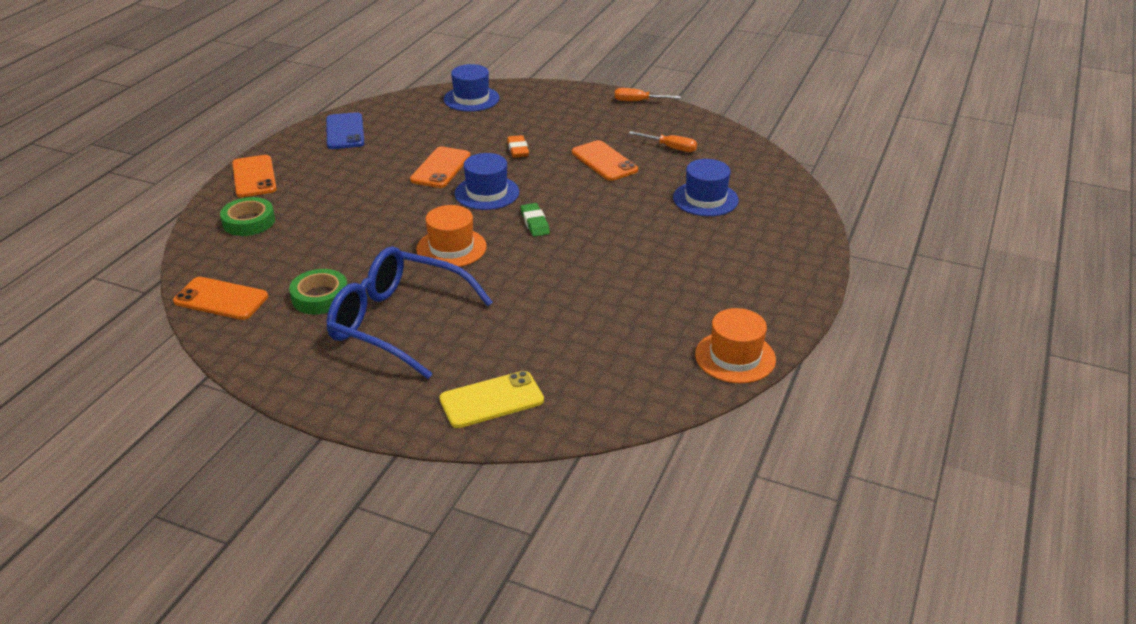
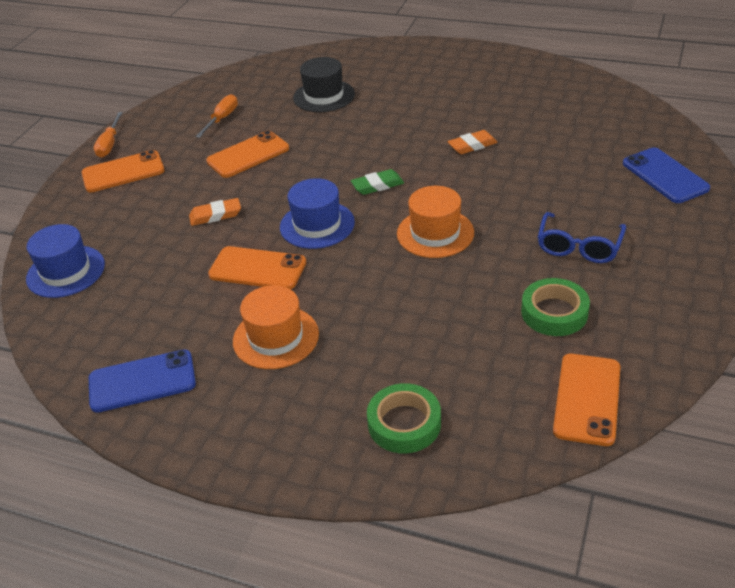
camera: 90 degrees left, 5 degrees up
orange phone [232,155,277,197] -> orange phone moved to [81,150,165,192]
blue glasses [327,247,493,379] -> blue glasses [538,212,626,263], size x0.55
yellow phone [439,371,544,428] -> blue phone [623,148,710,203]
blue hat [673,159,739,216] -> black hat [293,57,355,112]
orange hat [695,308,776,383] -> orange hat moved to [233,285,319,369]
none -> orange eraser [447,130,498,154]

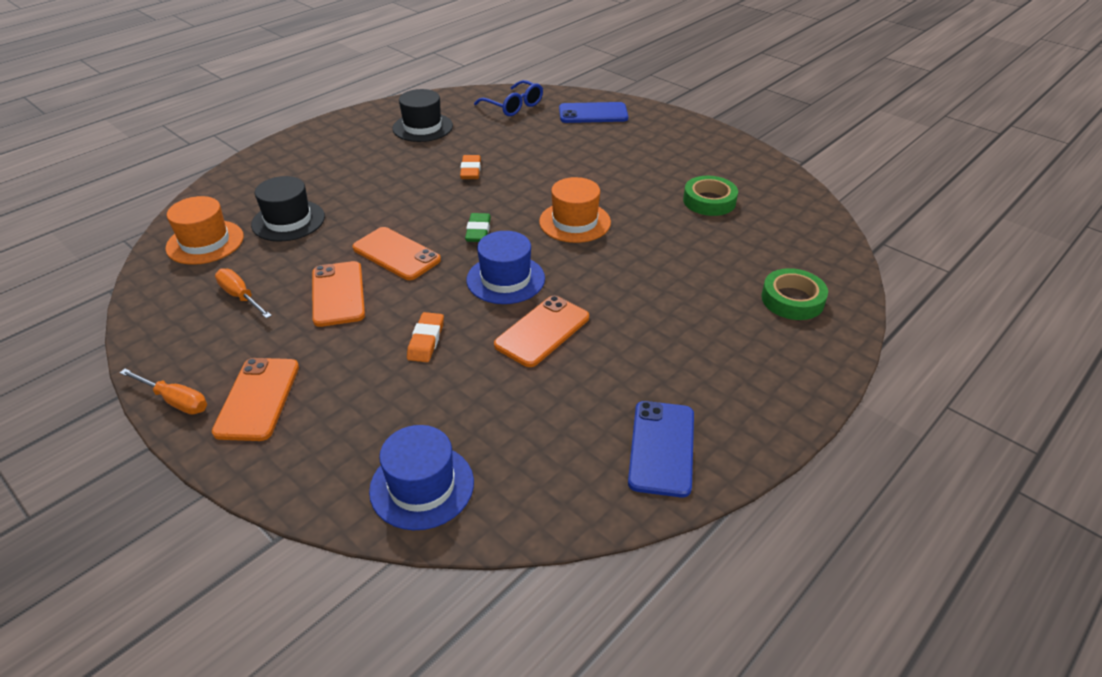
camera: 70 degrees left, 0 degrees up
orange hat [233,285,319,369] -> orange hat moved to [166,196,244,265]
blue glasses [538,212,626,263] -> blue glasses moved to [474,80,543,116]
orange phone [553,354,620,446] -> orange phone moved to [352,227,441,280]
none -> black hat [392,89,453,142]

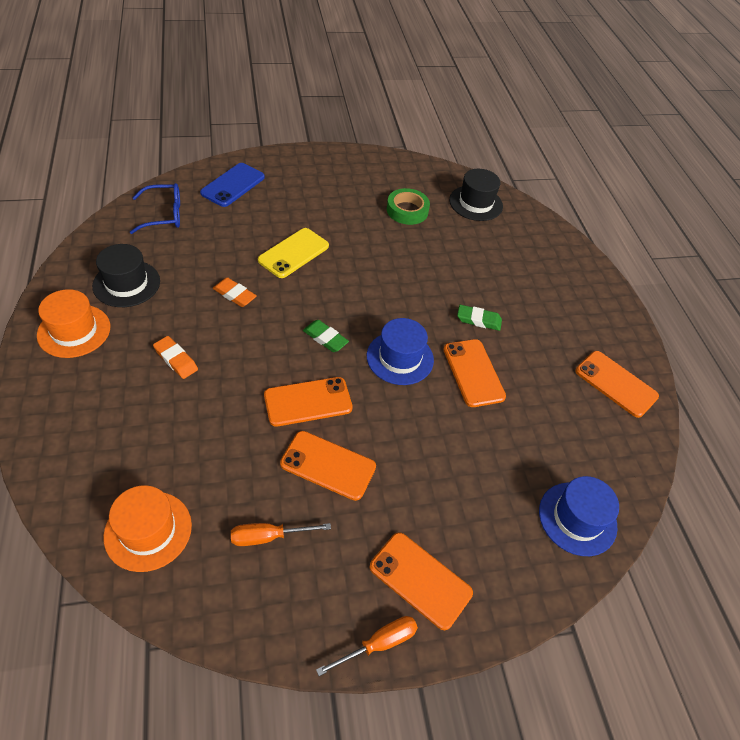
camera: 60 degrees left, 10 degrees up
black hat [251,176,325,242] -> black hat moved to [449,169,503,221]
orange eraser [407,312,444,362] -> orange eraser moved to [153,336,198,379]
orange hat [539,177,611,243] -> orange hat moved to [37,289,110,358]
blue phone [628,401,694,497] -> orange phone [575,351,659,418]
green tape [761,268,828,320] -> none
none -> yellow phone [258,228,329,278]
none -> green eraser [457,305,502,331]

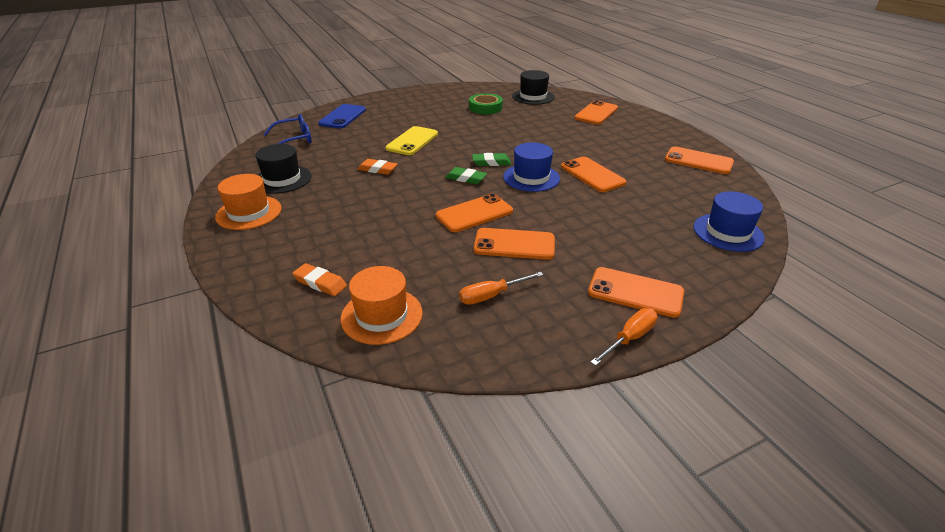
camera: 10 degrees left, 15 degrees down
orange eraser [153,336,198,379] -> orange eraser moved to [292,263,347,296]
green eraser [457,305,502,331] -> green eraser moved to [472,153,511,166]
none -> orange phone [575,100,618,125]

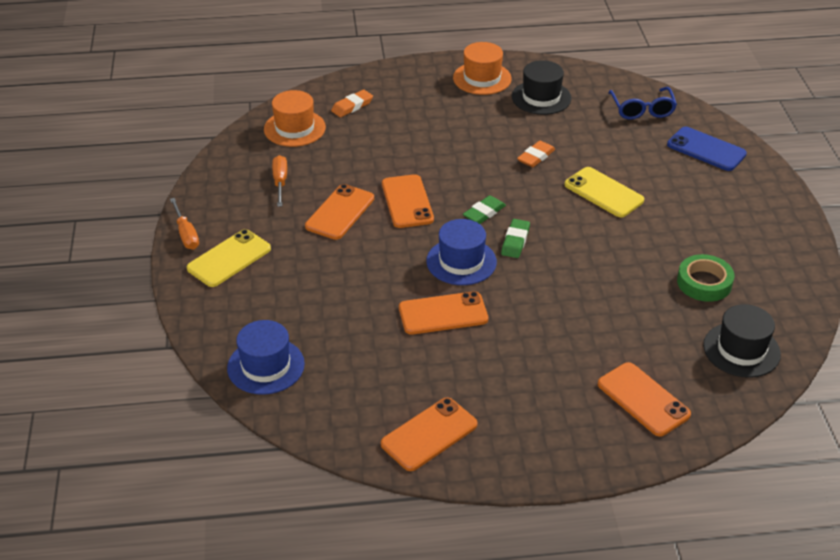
camera: 110 degrees right, 5 degrees up
orange phone [588,267,684,318] -> yellow phone [187,229,271,287]

